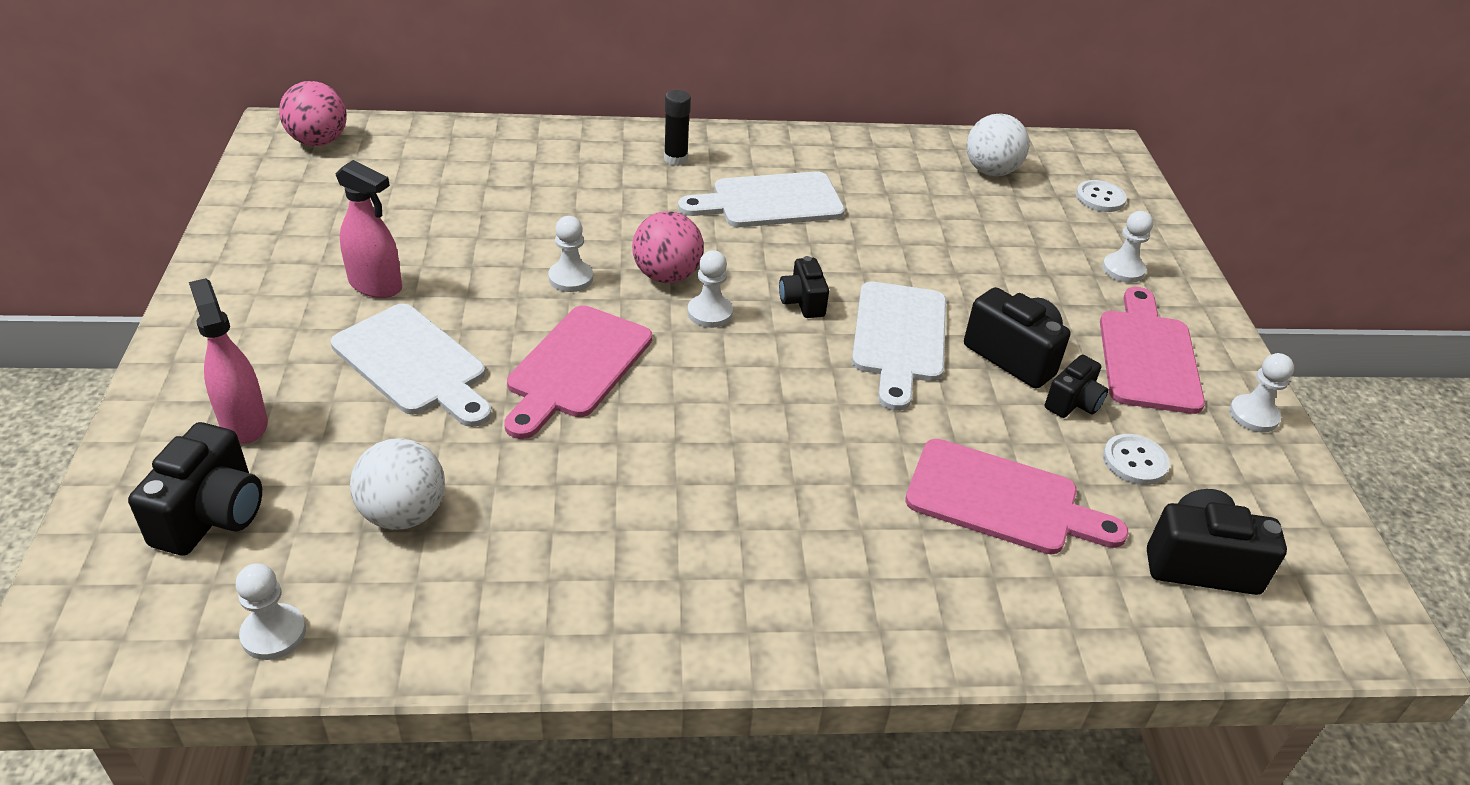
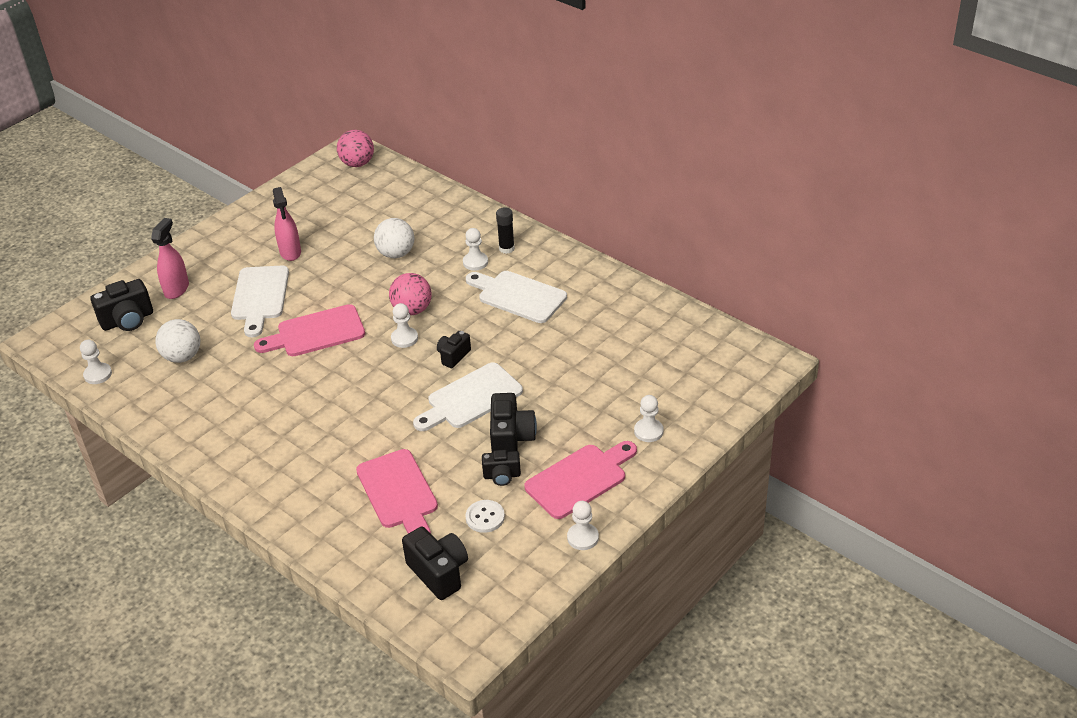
camera: 50 degrees right, 0 degrees up
white pawn [548,216,593,292] -> white pawn moved to [463,228,488,271]
white ball [966,113,1029,176] -> white ball moved to [374,218,414,258]
white button [1076,180,1127,212] -> none

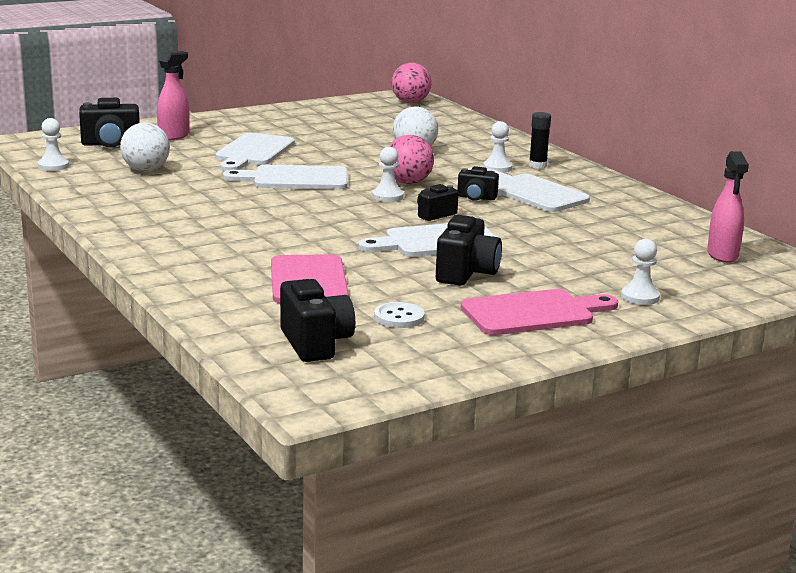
camera: 15 degrees right, 20 degrees down
pink cutting board [254,304,365,356] -> white cutting board [223,165,348,189]
pink spray bottle [273,187,301,261] -> pink spray bottle moved to [707,151,749,263]
black camera [482,450,521,486] -> black camera moved to [458,166,499,201]
white pawn [567,501,599,550] -> none

